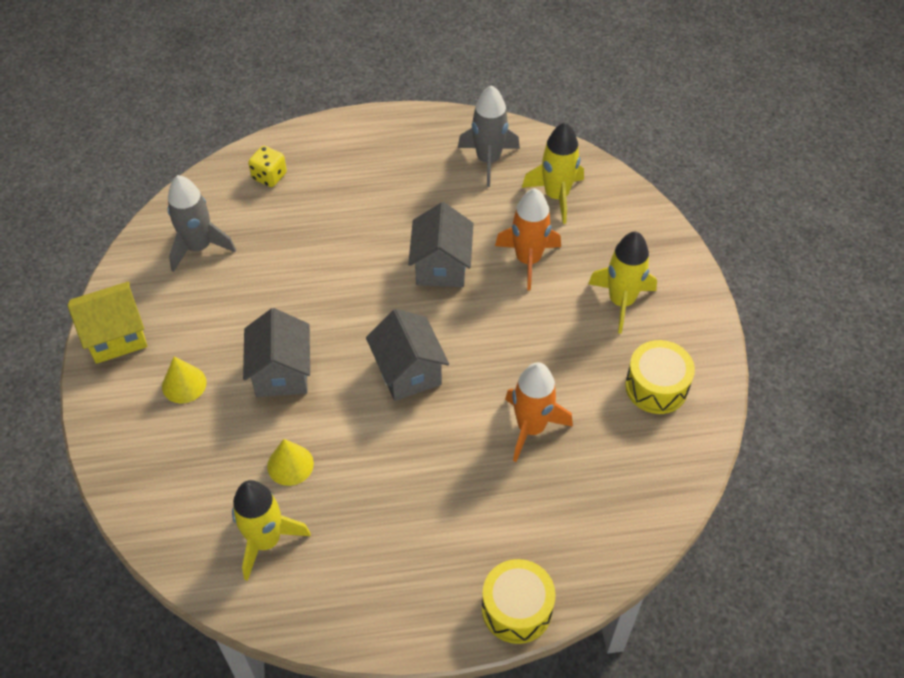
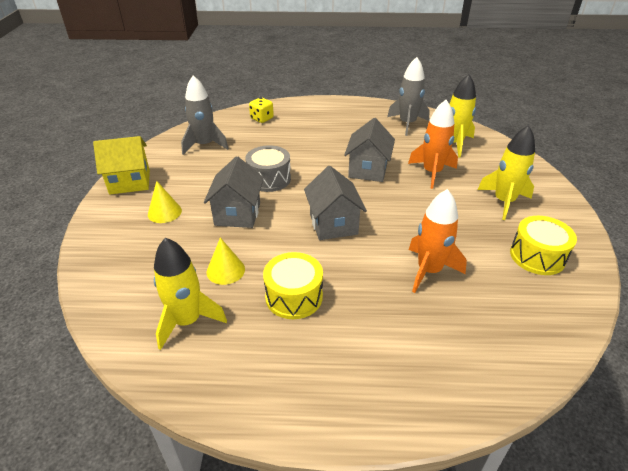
camera: 10 degrees right, 15 degrees down
yellow drum [482,559,556,644] -> yellow drum moved to [263,252,323,319]
none -> grey drum [245,145,291,192]

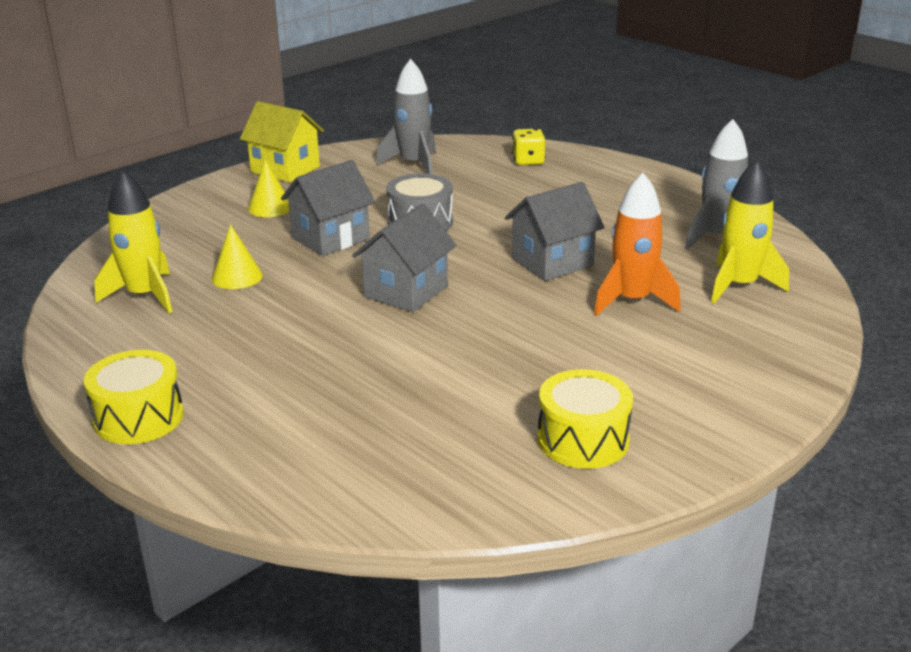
camera: 45 degrees right, 10 degrees down
yellow drum [263,252,323,319] -> yellow drum moved to [84,350,184,444]
orange rocket [409,189,467,293] -> none
yellow rocket [478,125,535,220] -> none

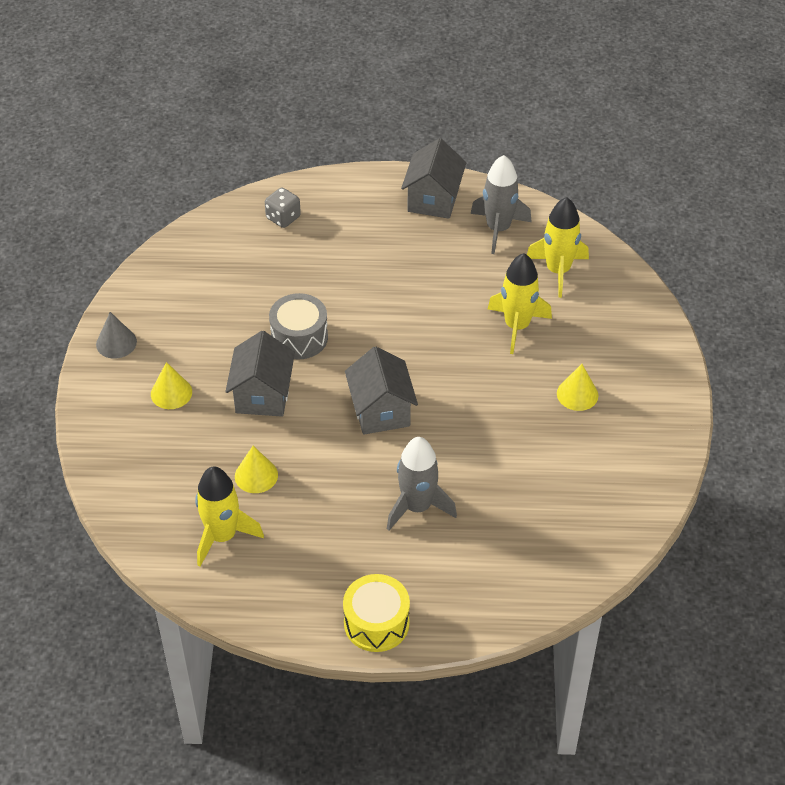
camera: 45 degrees left, 20 degrees up
yellow house [240,101,324,182] -> grey cone [96,312,137,359]
grey rocket [376,59,436,174] -> grey rocket moved to [387,437,457,531]
grey house [505,182,604,281] -> grey house moved to [401,138,466,219]
yellow dice [512,128,545,165] -> grey dice [265,187,301,228]
yellow drum [538,369,633,469] -> none
orange rocket [594,173,681,316] -> yellow rocket [488,253,552,354]
none -> yellow cone [557,364,598,411]

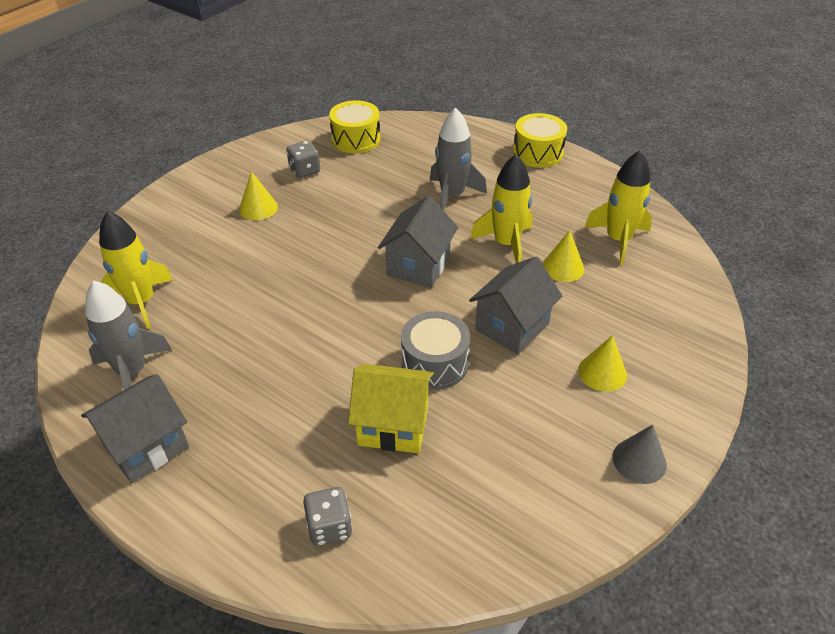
camera: 145 degrees left, 5 degrees down
yellow rocket [488,253,552,354] -> yellow rocket moved to [470,154,532,263]
none -> grey dice [286,141,320,178]
none -> yellow drum [329,100,381,153]
none -> yellow house [348,364,434,453]

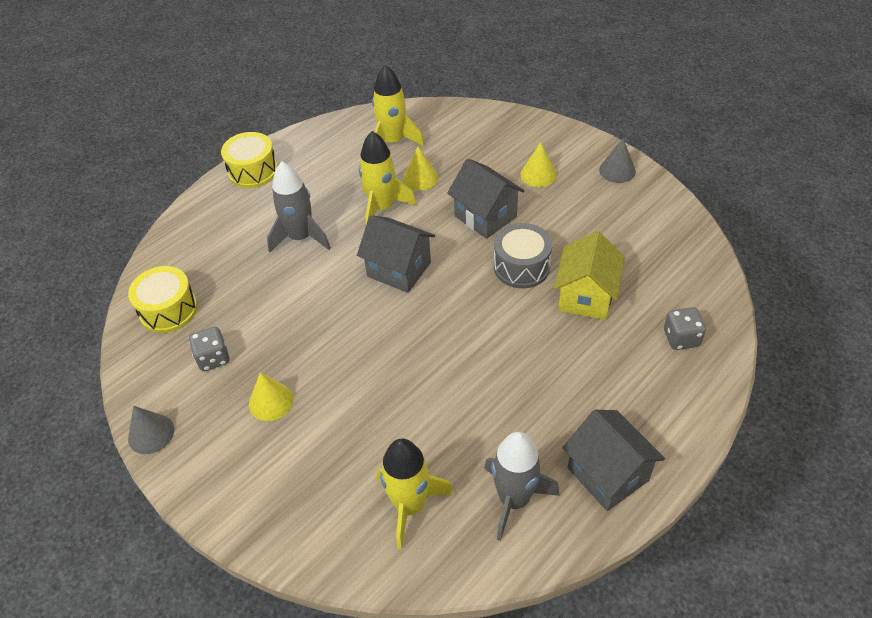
camera: 80 degrees left, 5 degrees up
none -> grey cone [128,406,174,454]

